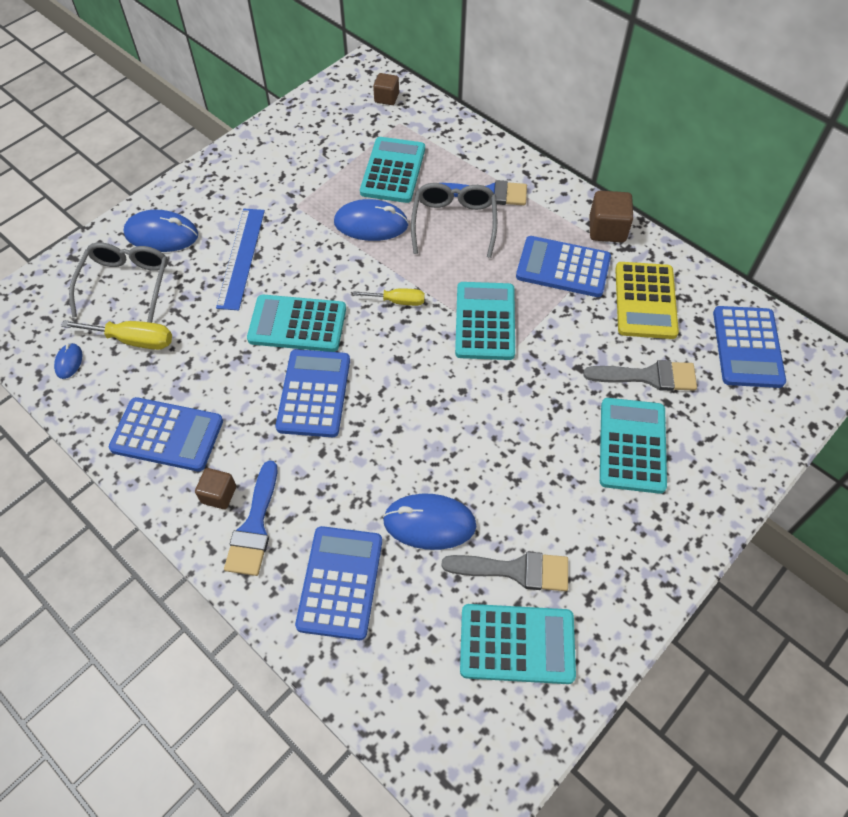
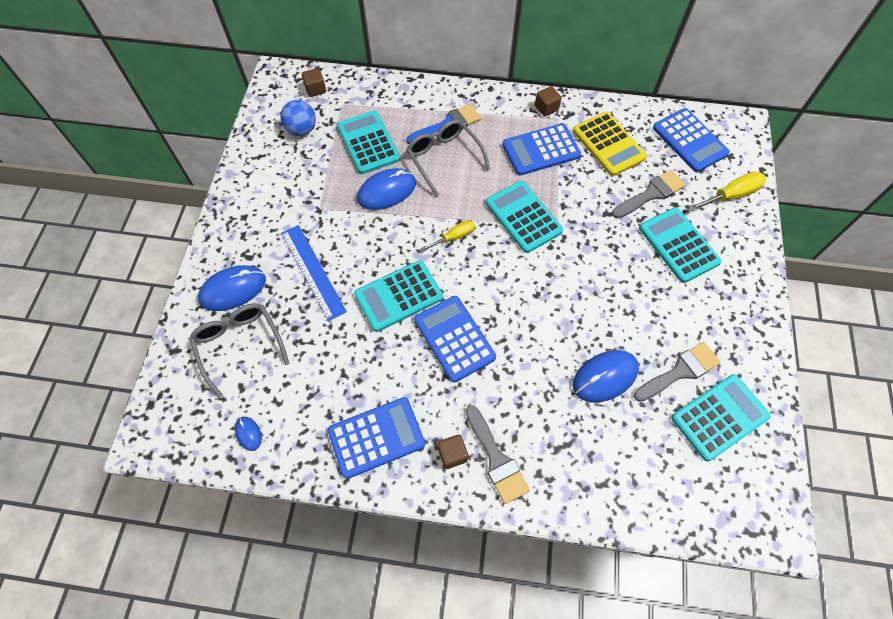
camera: 35 degrees left, 5 degrees up
yellow screwdriver [61,320,172,350] -> yellow screwdriver moved to [688,171,766,211]
blue brush [224,461,277,576] -> grey brush [465,405,530,504]
blue calculator [295,526,382,640] -> none
brown cube [590,191,633,242] -> brown cube [535,86,561,116], size x0.65
none -> blue ball [280,100,316,136]

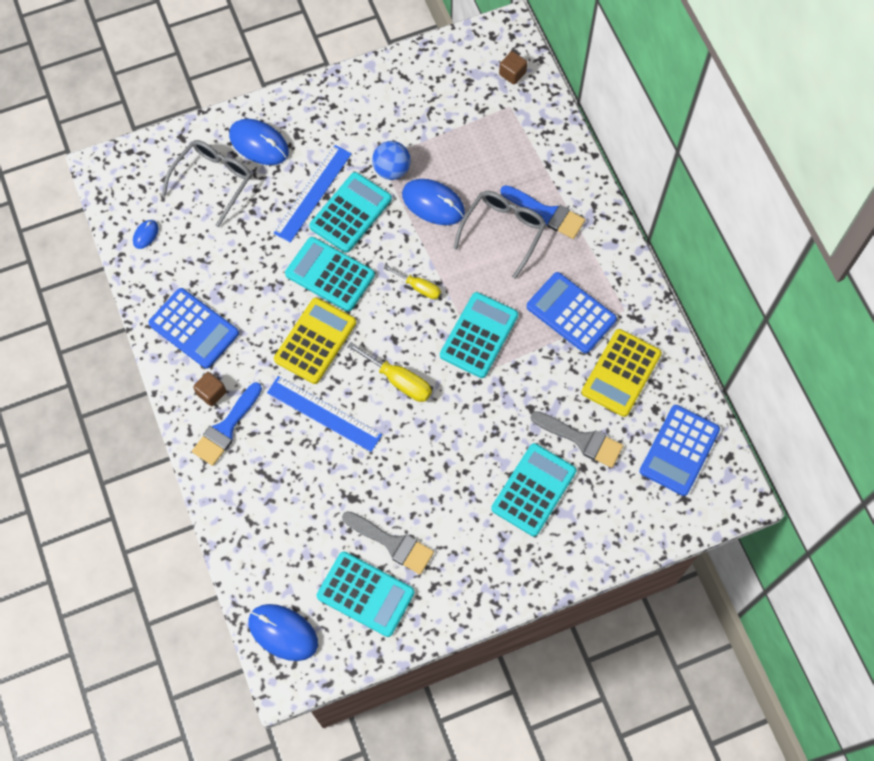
camera: 60 degrees right, 5 degrees up
blue ball [280,100,316,136] -> blue ball moved to [372,141,411,180]
turquoise calculator [337,110,400,174] -> turquoise calculator moved to [309,172,392,253]
blue calculator [414,296,496,383] -> yellow calculator [274,298,356,384]
grey brush [465,405,530,504] -> blue brush [192,382,262,466]
brown cube [535,86,561,116] -> none
blue mouse [573,350,639,402] -> blue mouse moved to [248,604,318,661]
yellow screwdriver [688,171,766,211] -> yellow screwdriver moved to [347,342,432,402]
none -> blue ruler [267,376,382,452]

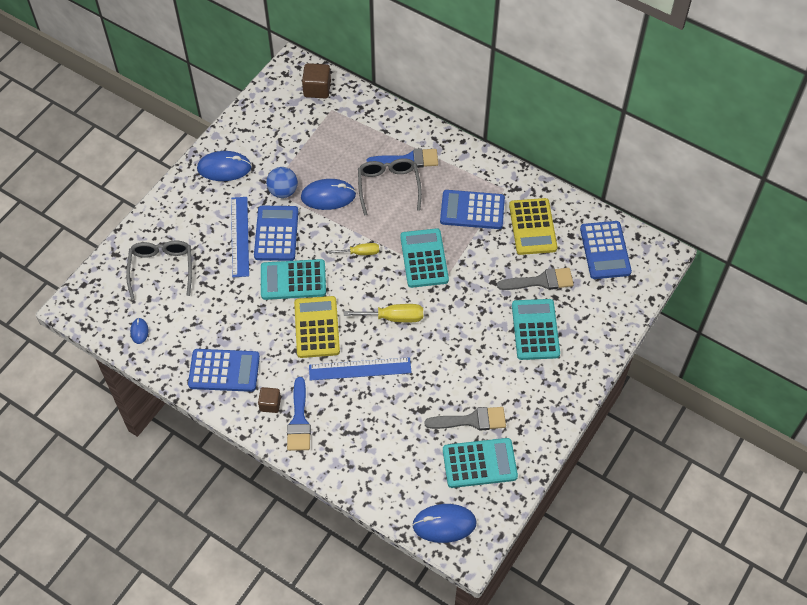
camera: 35 degrees left, 10 degrees down
blue mouse [229,119,289,165] -> blue mouse moved to [197,151,252,181]
turquoise calculator [309,172,392,253] -> blue calculator [254,206,298,261]
brown cube [499,51,527,84] -> brown cube [302,63,331,98], size x1.53

